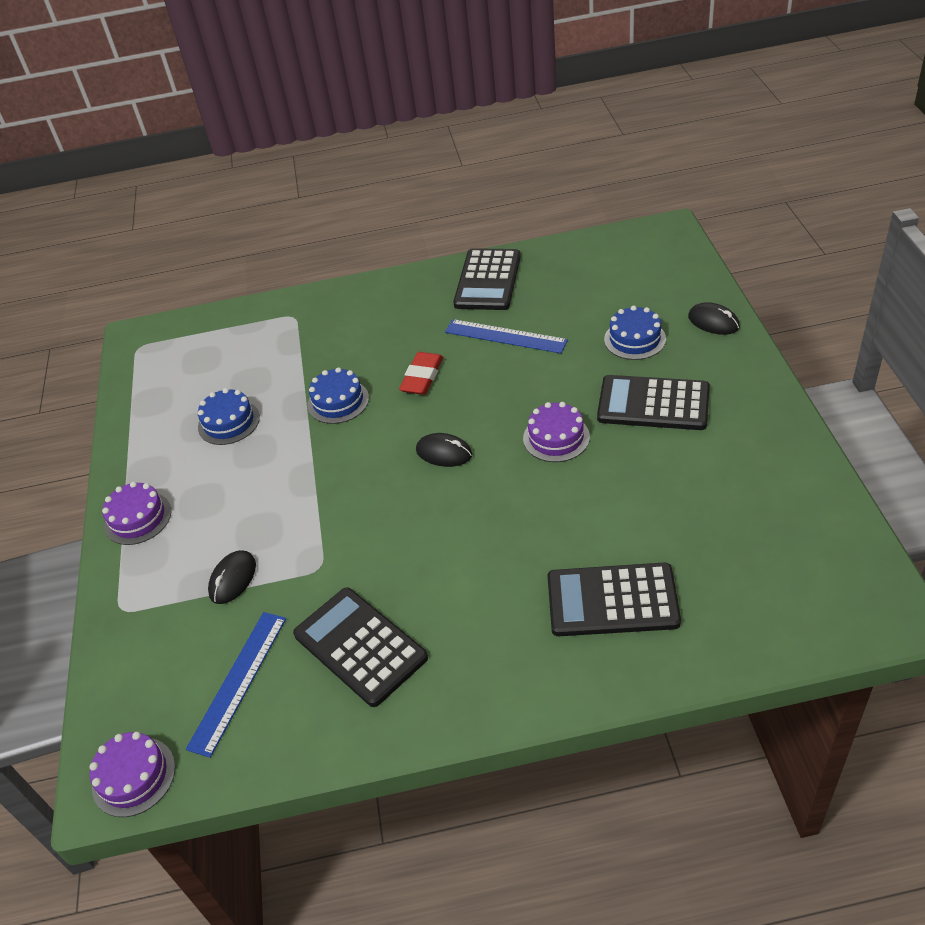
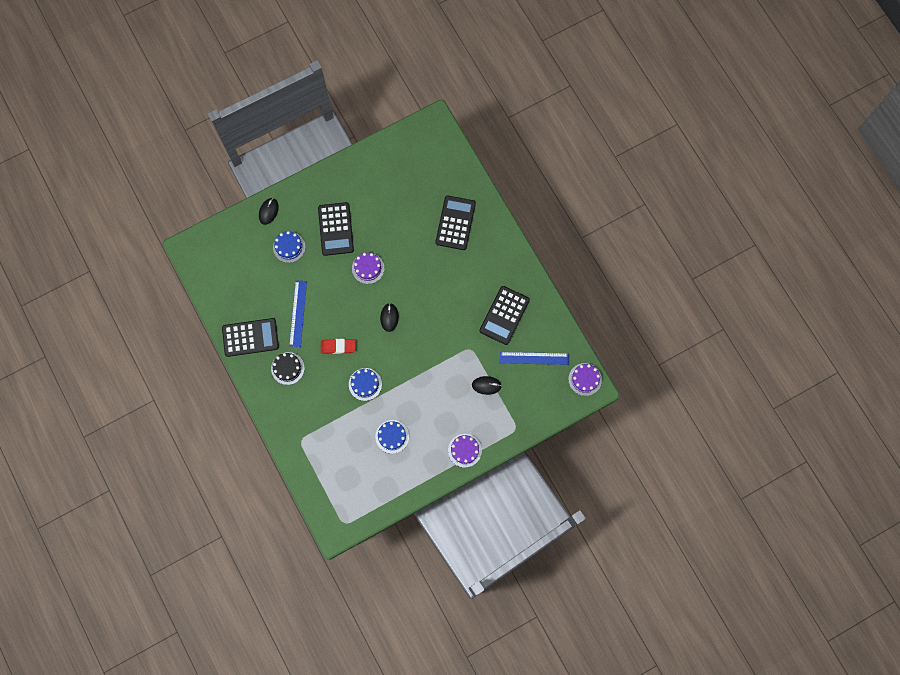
camera: 115 degrees left, 30 degrees up
black calculator [547,563,681,636] -> black calculator turned 150 degrees counterclockwise [436,195,476,250]
none -> black cake [271,352,305,385]

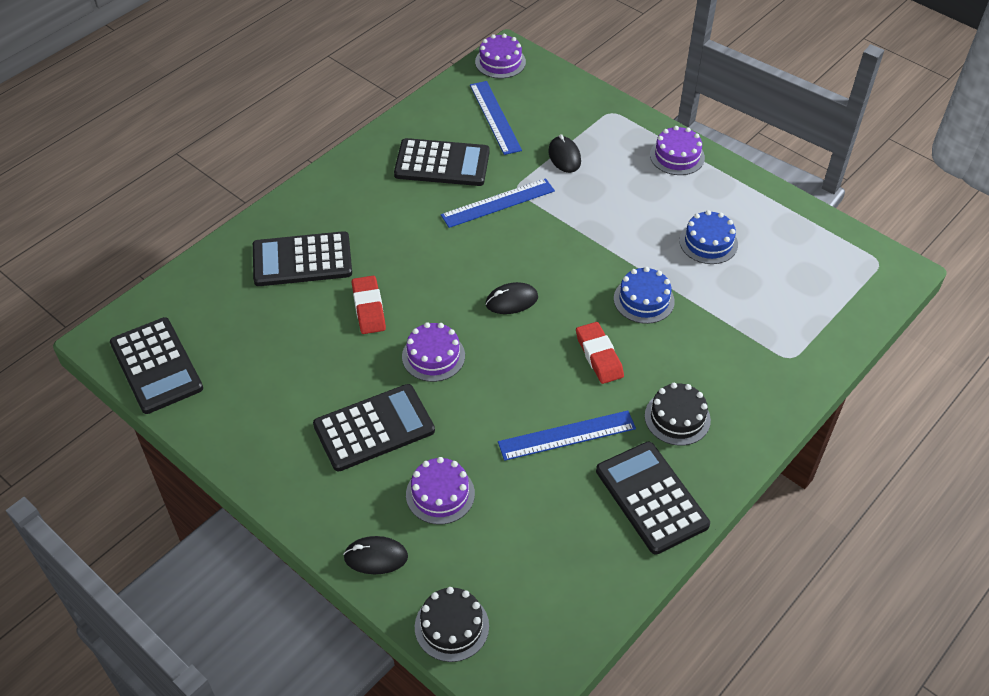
camera: 110 degrees left, 25 degrees down
blue cake [273,231,305,263] -> purple cake [406,457,475,524]
none -> black calculator [110,317,203,414]
none -> red eraser [352,276,386,334]
none -> black cake [415,587,489,662]
none -> blue ruler [441,178,555,228]

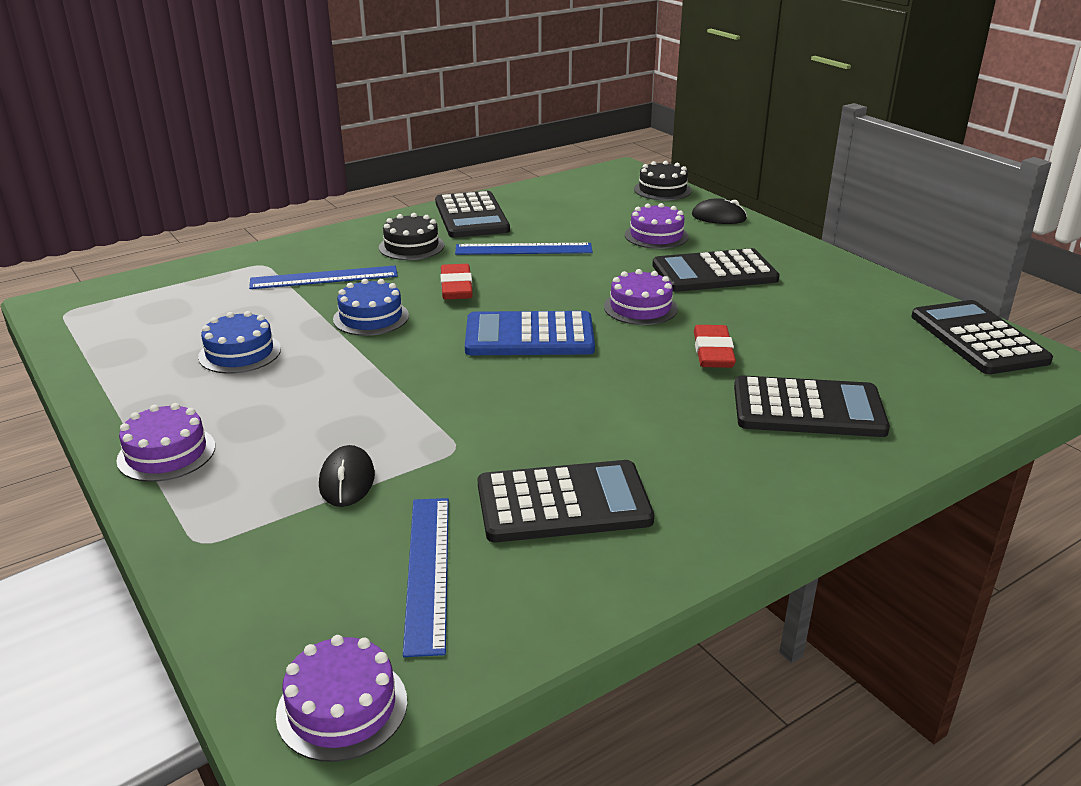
camera: 165 degrees left, 20 degrees down
black calculator [394,138,490,186] -> black calculator turned 150 degrees clockwise [478,460,654,542]
blue ruler [441,178,555,228] -> blue ruler moved to [249,266,398,289]
black mouse [485,282,538,314] -> blue calculator [465,311,595,355]

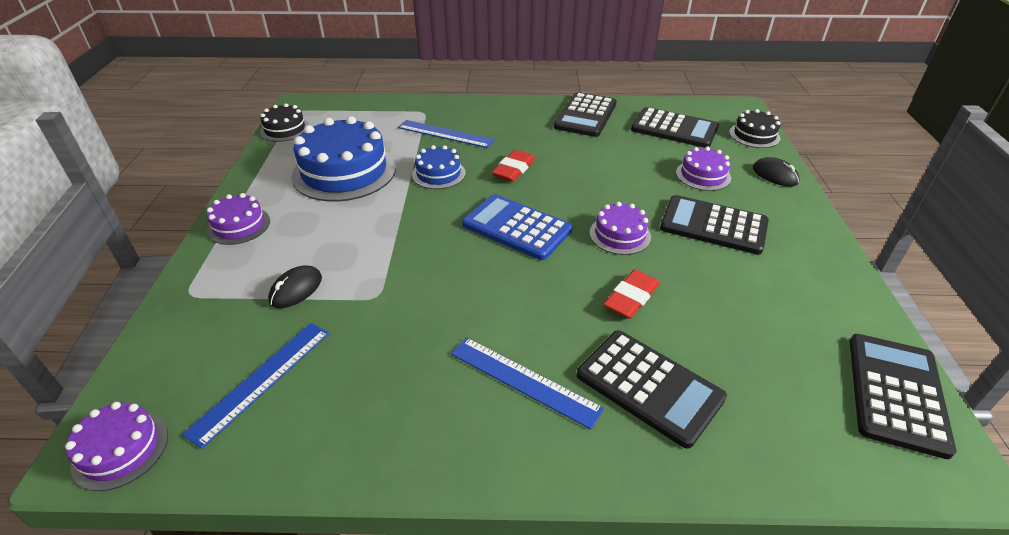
camera: 35 degrees right, 10 degrees up
blue cake [198,311,281,374] -> blue cake [291,116,396,202], size x1.92
black cake [379,213,444,260] -> black cake moved to [260,103,309,142]
blue ruler [455,243,593,255] -> blue ruler moved to [451,337,604,429]
black calculator [478,460,654,542] -> black calculator moved to [631,107,719,148]

